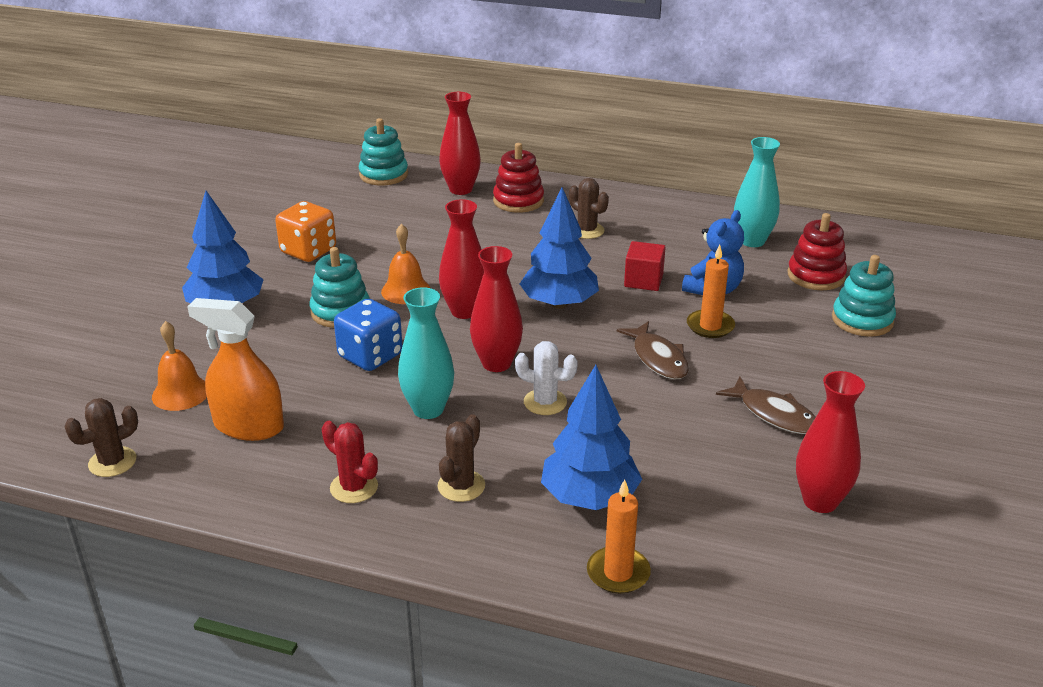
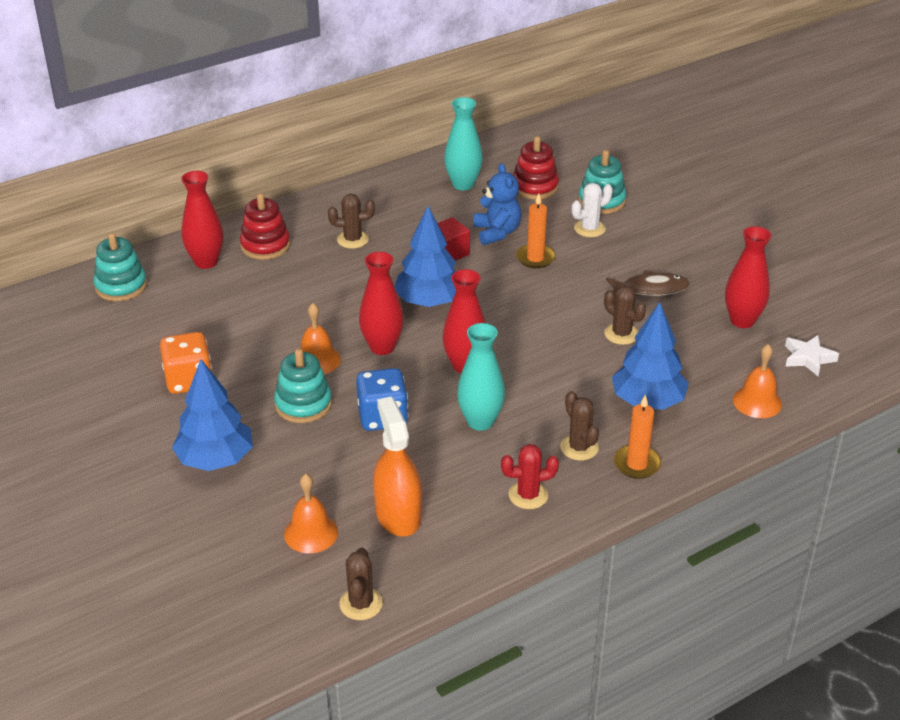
camera: 50 degrees left, 5 degrees up
orange spray bottle [187,298,284,441] -> orange spray bottle turned 105 degrees clockwise [373,397,422,537]
white cactus [515,341,578,415] -> white cactus moved to [572,183,613,237]
orange candle [587,479,651,594] -> orange candle moved to [614,395,661,479]
brown fish [617,321,689,380] -> none
none -> brown cactus [604,286,646,345]
none -> orange bell [733,344,782,418]
none -> white star [785,335,839,376]

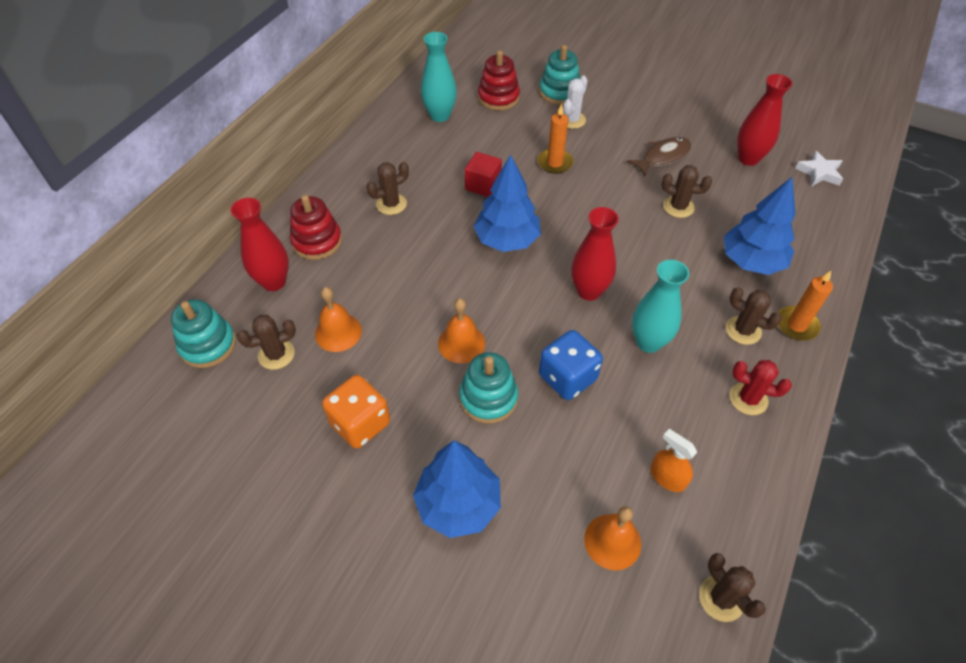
camera: 30 degrees left, 15 degrees up
red vase [359,252,404,355] -> none
orange spray bottle [373,397,422,537] -> orange spray bottle [650,429,697,492], size x0.58
blue teddy bear [474,163,521,245] -> none
red cactus [501,444,559,509] -> red cactus turned 60 degrees clockwise [730,360,792,415]
orange bell [733,344,782,418] -> orange bell moved to [315,287,362,352]
none -> brown cactus [236,315,296,370]

